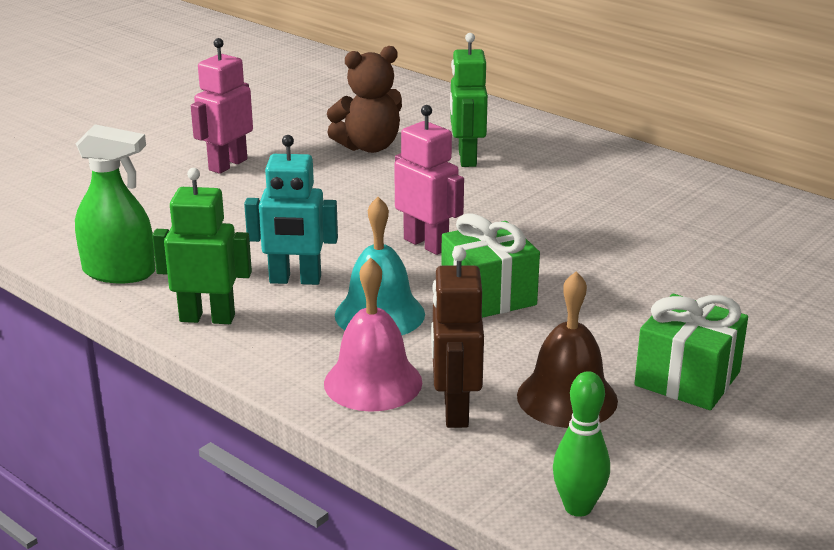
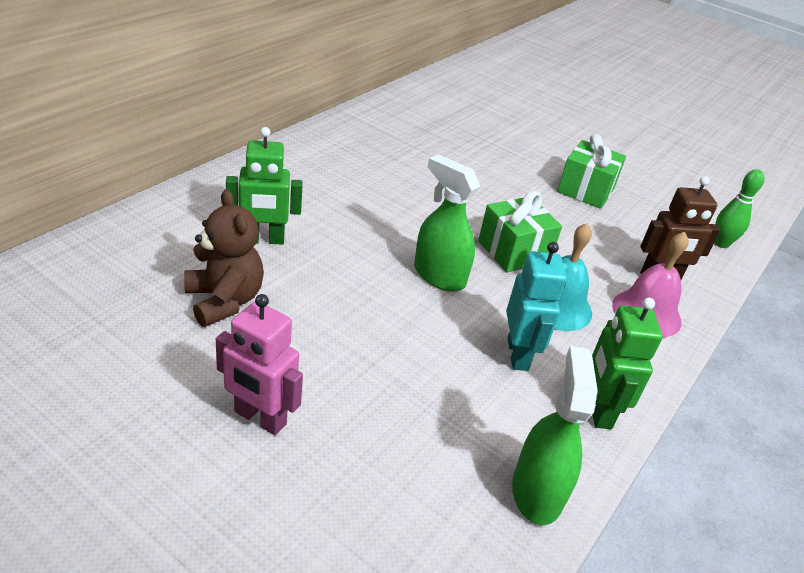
camera: 100 degrees left, 10 degrees up
pink robot [394,105,464,255] -> green spray bottle [414,154,481,292]
brown bell [517,271,618,428] -> none

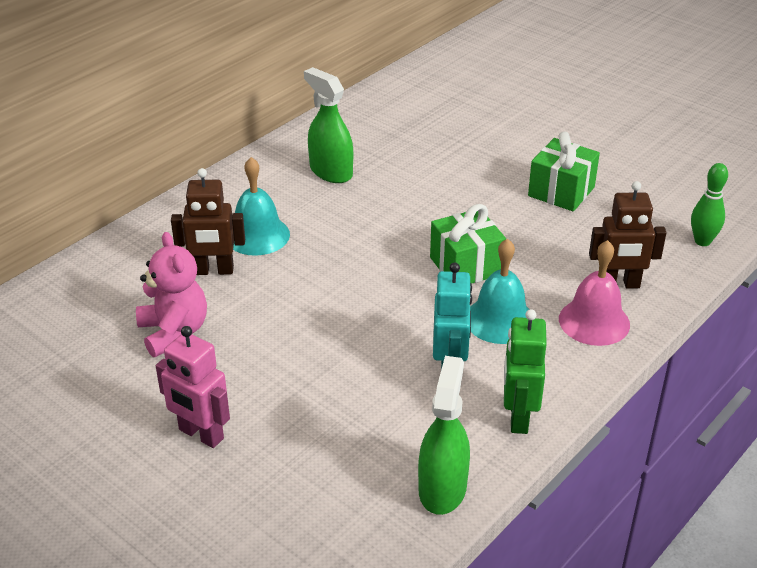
camera: 10 degrees right, 0 degrees up
brown teddy bear [184,189,264,327] -> pink teddy bear [136,232,207,357]
green robot [226,127,303,245] -> brown robot [171,168,245,275]
green spray bottle [414,154,481,292] -> green spray bottle moved to [304,67,353,183]
none -> turquoise bell [233,157,290,256]

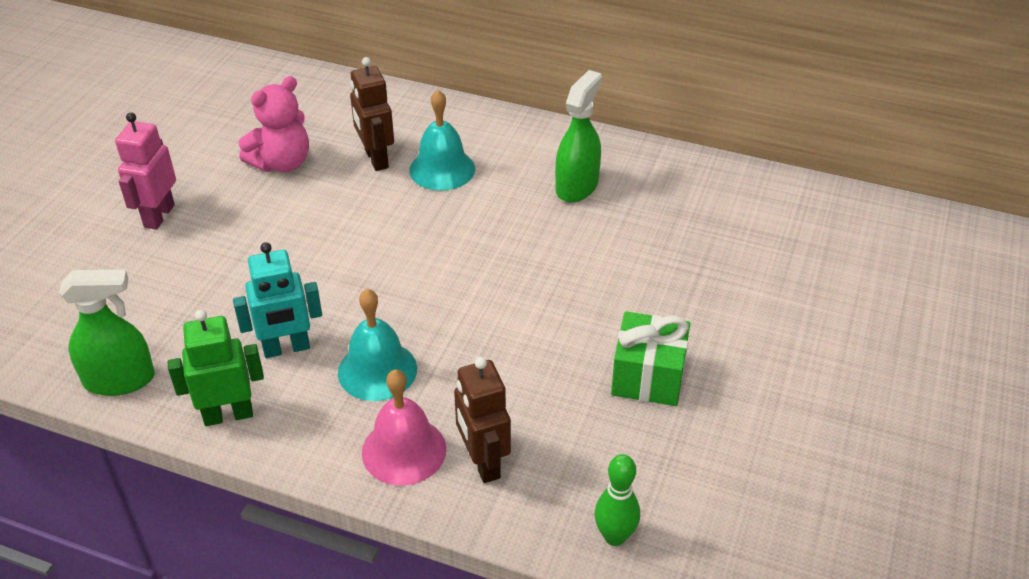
camera: 70 degrees right, 5 degrees up
green gift [430,204,506,284] -> none

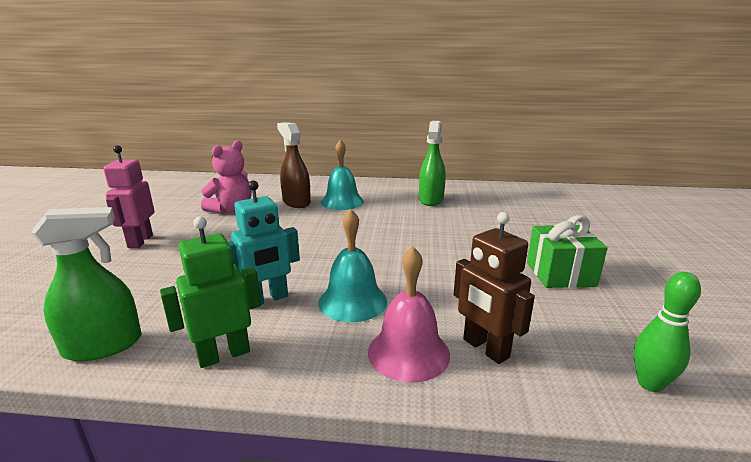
camera: 15 degrees left, 20 degrees down
brown robot [350,57,394,171] -> brown spray bottle [277,122,311,208]

